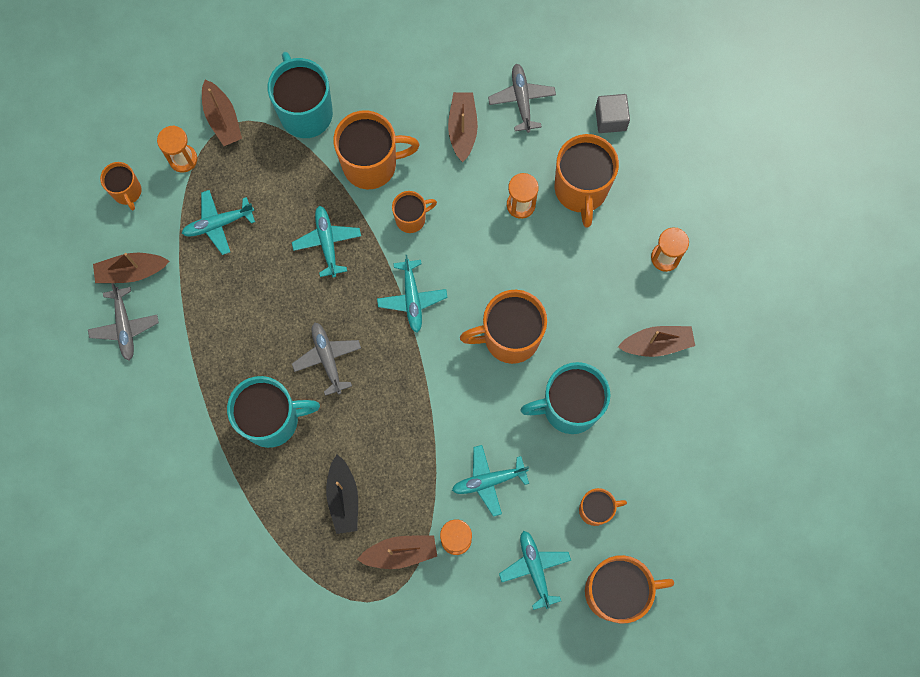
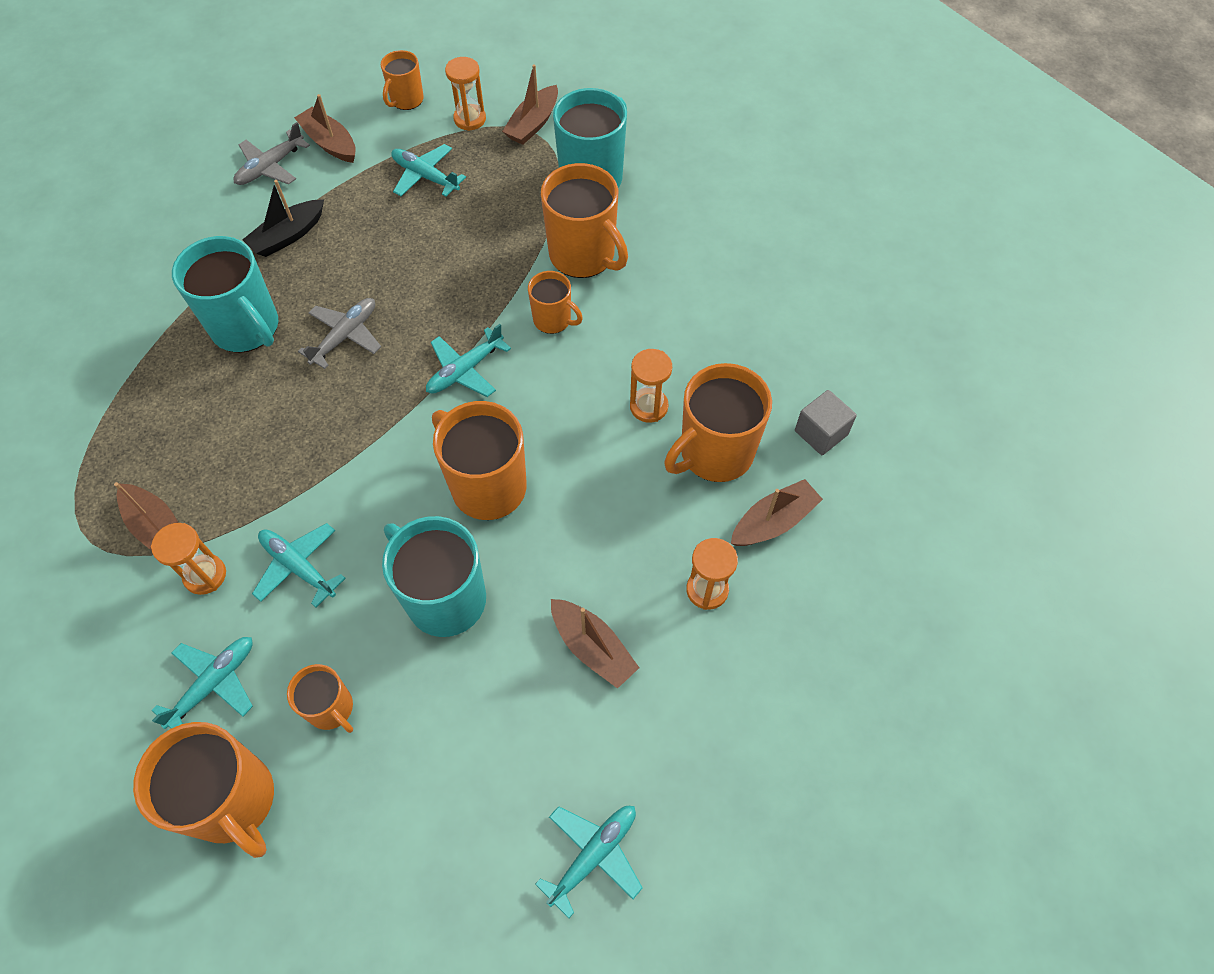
camera: 55 degrees right, 15 degrees down
turquoise plane [292,206,361,277] -> turquoise plane moved to [535,806,643,918]
black boat [326,454,358,534] -> black boat moved to [242,180,324,257]
brown boat [448,92,478,162] -> brown boat moved to [730,479,823,546]
grey plane [488,63,556,133] -> none

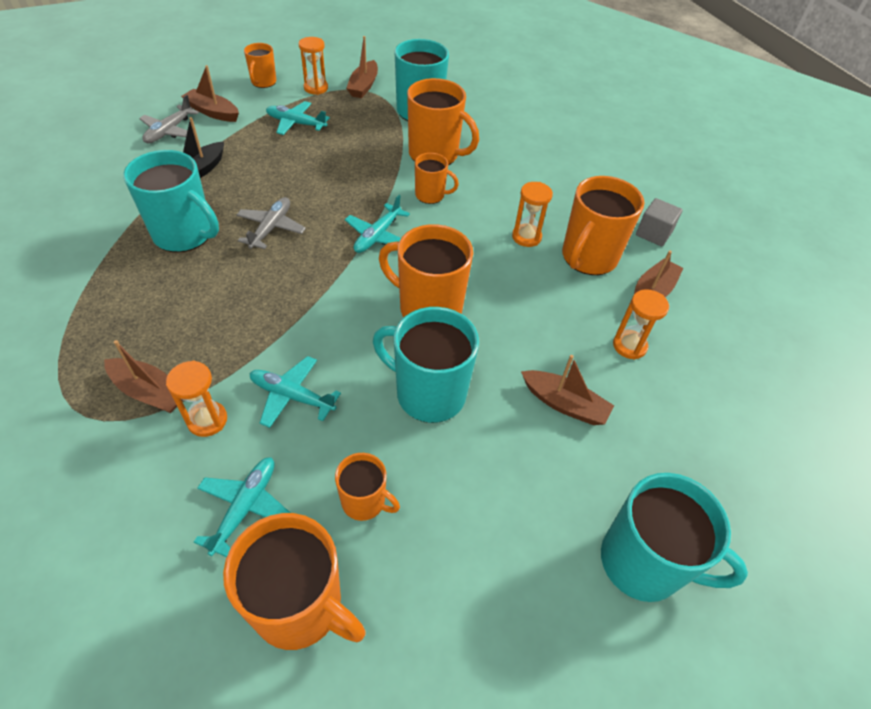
camera: 20 degrees left, 10 degrees down
turquoise plane [535,806,643,918] -> turquoise mug [601,473,748,602]

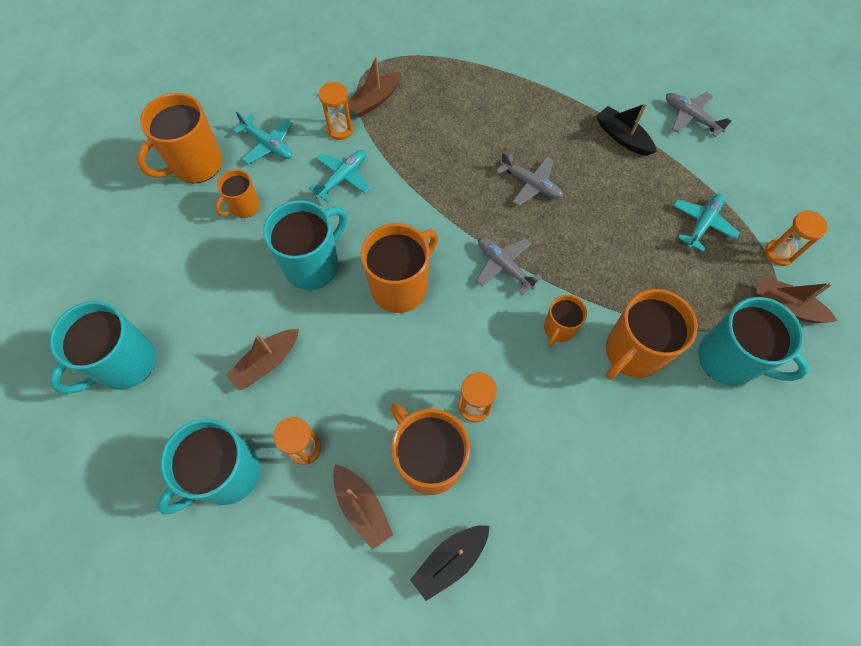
camera: 110 degrees right, 15 degrees up
turquoise mug [123,150,219,253] -> turquoise mug moved to [157,419,260,515]
brown boat [181,65,239,122] -> none
orange mug [244,43,276,88] -> none
turquoise plane [345,195,410,253] -> grey plane [476,237,542,295]
grey cube [636,198,683,247] -> black boat [410,525,489,601]

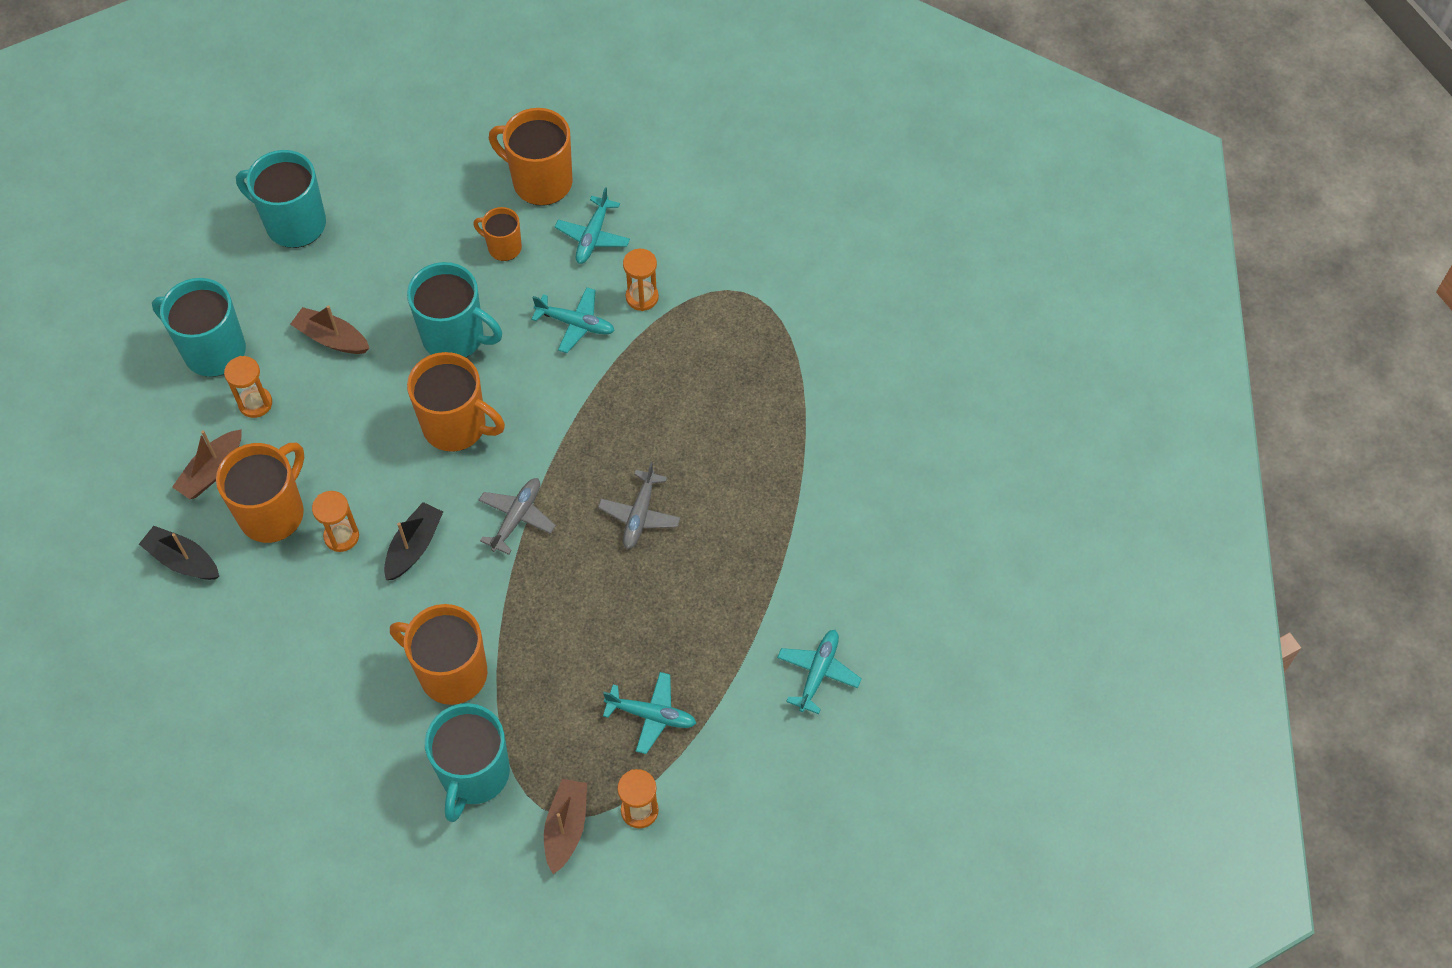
camera: 70 degrees right, 5 degrees down
brown boat [347,56,400,117] -> none
orange mug [544,295,587,347] -> none
black boat [596,103,657,156] -> black boat moved to [384,502,443,580]
grey plane [666,92,732,137] -> turquoise plane [777,630,862,714]

